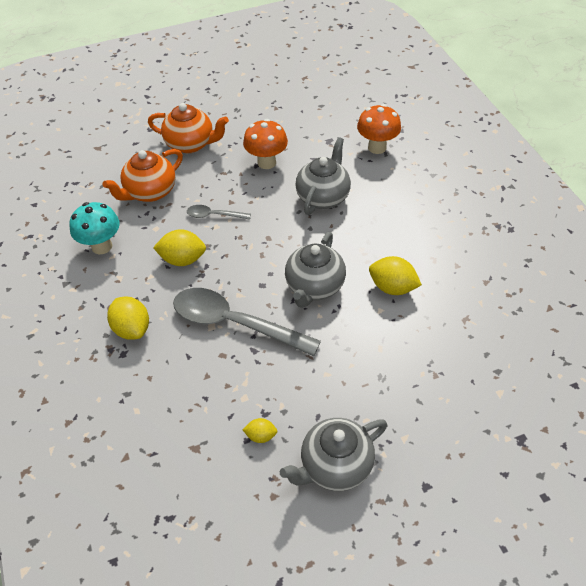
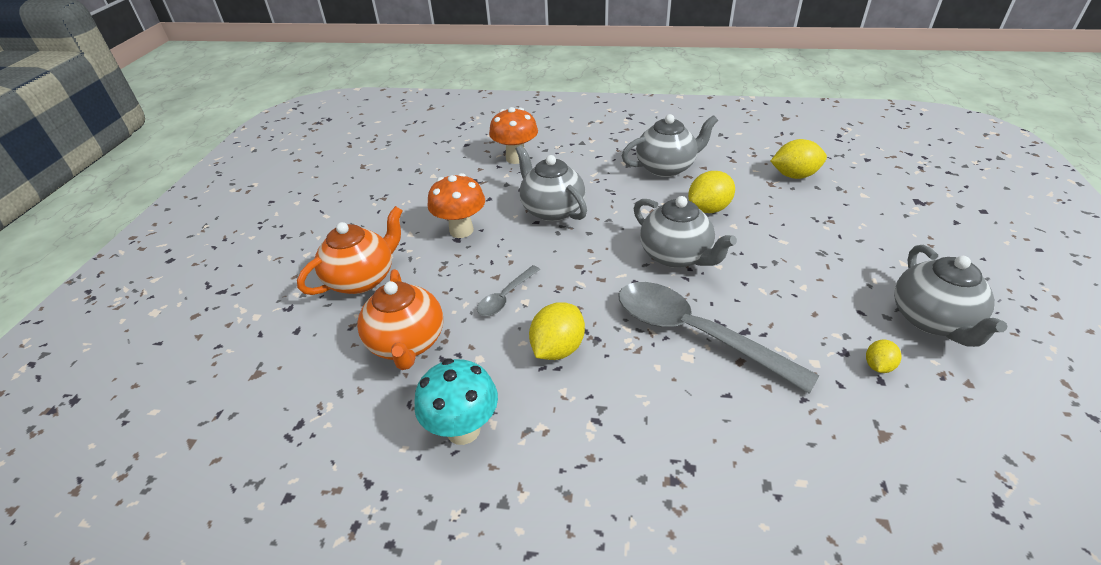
camera: 60 degrees left, 10 degrees down
yellow lemon [107,296,149,340] -> yellow lemon moved to [771,139,827,179]
grey spoon [173,288,321,356] -> grey spoon turned 75 degrees clockwise [618,282,820,394]
none -> grey teapot [622,114,718,177]

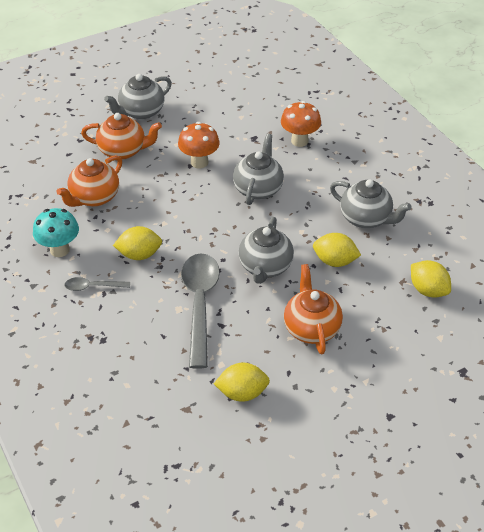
camera: 50 degrees right, 5 degrees up
grey spoon [477,265,540,316] -> grey spoon moved to [64,277,130,291]
yellow lemon [866,339,901,373] -> yellow lemon [214,363,270,402], size x1.81
grey teapot [894,245,1008,347] -> grey teapot moved to [104,74,172,120]
none -> orange teapot [284,264,343,354]

